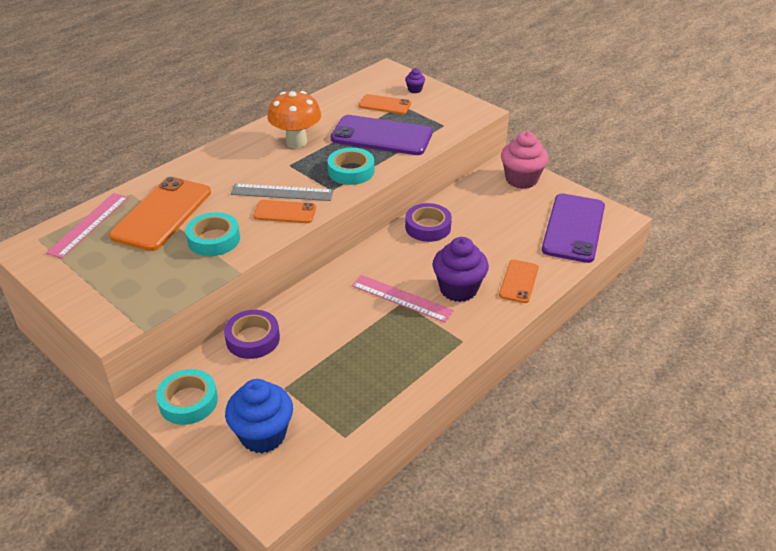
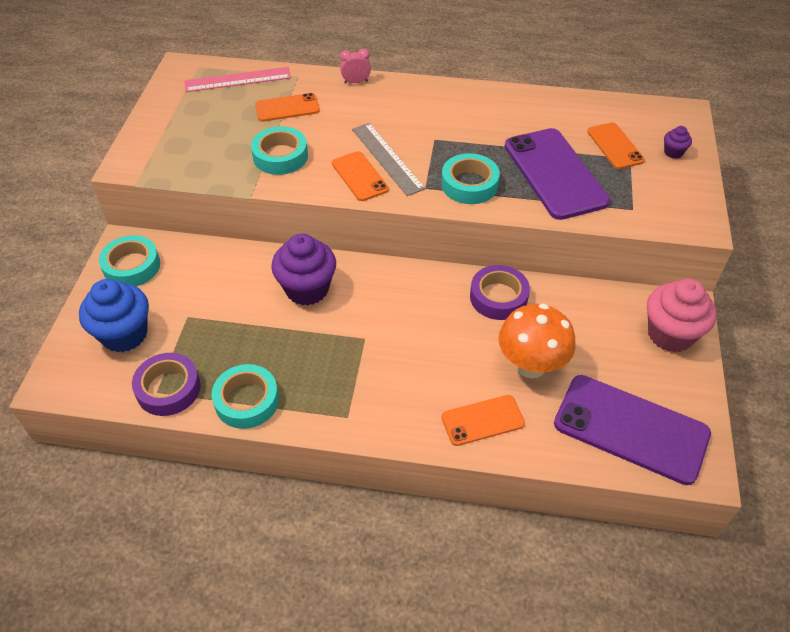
camera: 55 degrees right, 10 degrees up
orange phone [109,177,211,251] -> orange phone [255,93,320,122], size x0.55
purple tape [224,310,280,359] -> purple tape moved to [132,353,201,416]
orange mushroom [267,91,321,148] -> orange mushroom moved to [498,304,576,379]
pink ruler [352,275,454,322] -> none
purple cupcake [432,237,489,302] -> purple cupcake moved to [271,233,336,306]
purple phone [542,193,605,263] -> purple phone turned 45 degrees clockwise [554,375,711,485]
none -> turquoise tape [211,364,279,429]
none -> pink clock [340,49,371,84]

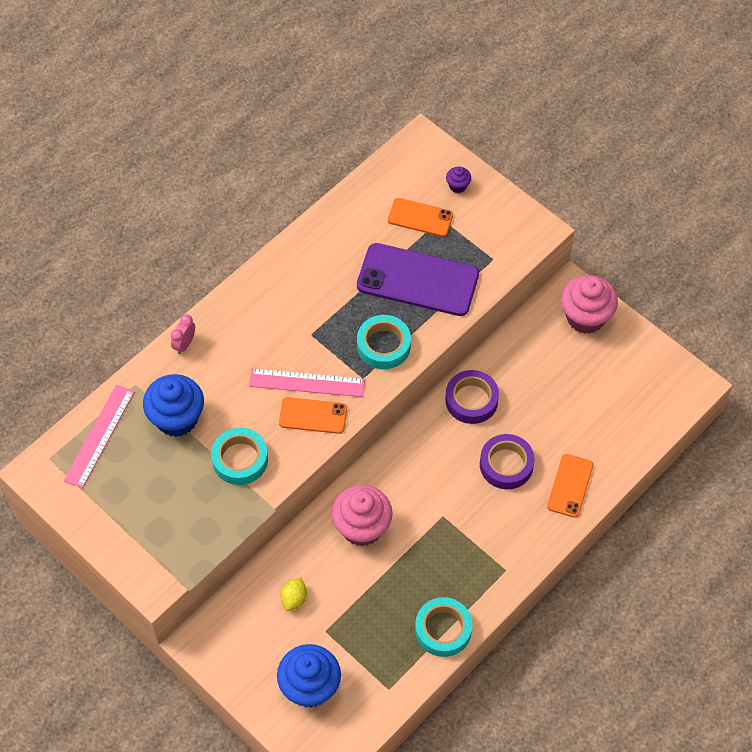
camera: 55 degrees left, 10 degrees up
turquoise tape [99,235,160,286] -> none
purple tape [132,353,201,416] -> purple tape moved to [480,434,535,489]
orange phone [255,93,320,122] -> blue cupcake [143,374,204,437]
purple cupcake [271,233,336,306] -> pink cupcake [331,485,393,546]
grey ruler [352,123,426,196] -> pink ruler [249,368,365,397]
orange mushroom [498,304,576,379] -> none
purple phone [554,375,711,485] -> none
none -> yellow lemon [280,577,307,611]

